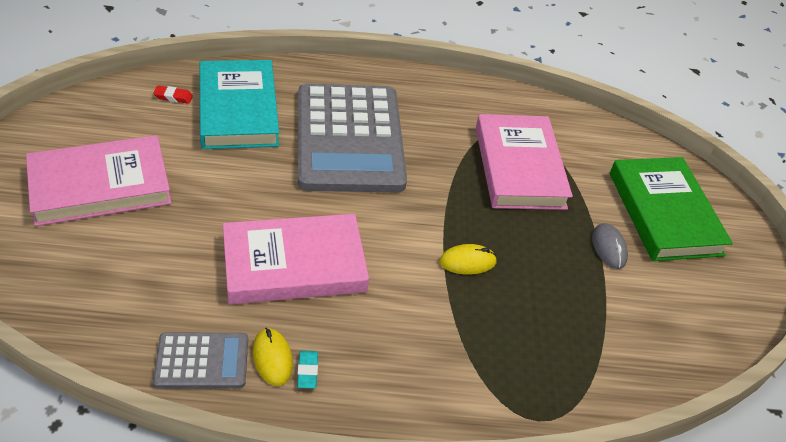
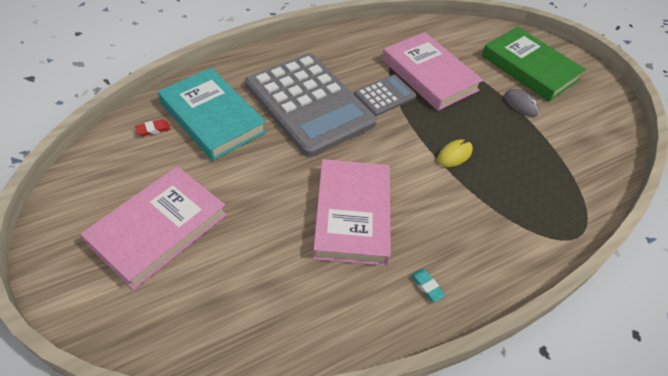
camera: 30 degrees left, 5 degrees up
grey calculator [153,332,248,389] -> grey calculator moved to [354,75,416,116]
pink book [223,214,369,304] -> pink book turned 45 degrees counterclockwise [313,159,391,266]
yellow mouse [253,328,293,386] -> none

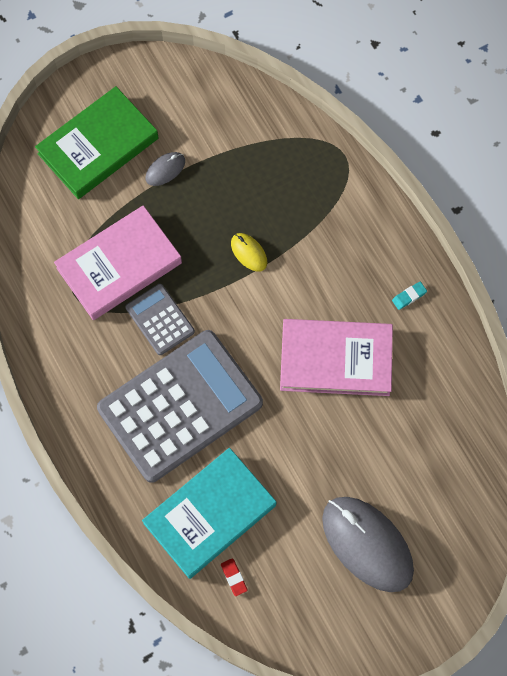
camera: 85 degrees left, 20 degrees up
pink book [80,166,227,290] -> grey mouse [322,497,414,592]

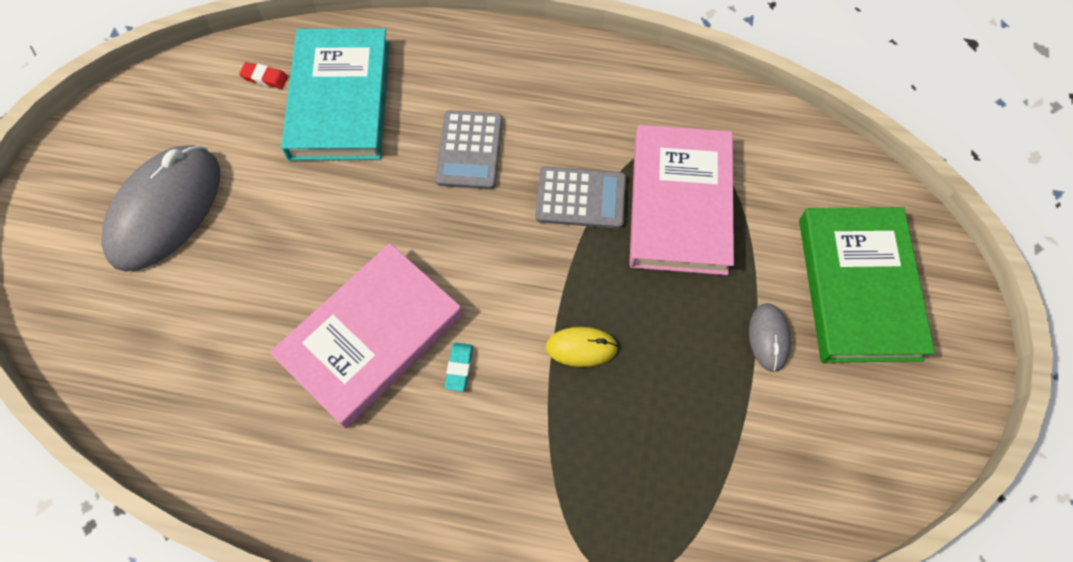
camera: 130 degrees right, 5 degrees down
grey calculator [97,330,263,483] -> grey calculator [435,110,503,189], size x0.46
grey mouse [322,497,414,592] -> grey mouse turned 60 degrees counterclockwise [101,145,220,272]
turquoise eraser [392,282,427,310] -> turquoise eraser moved to [445,343,473,391]

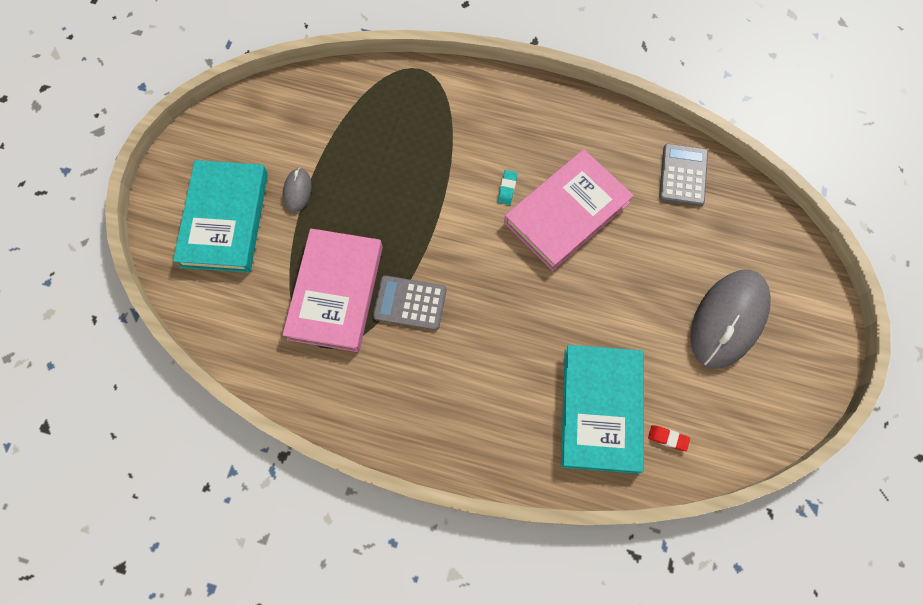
camera: 175 degrees left, 5 degrees up
grey calculator [435,110,503,189] -> grey calculator moved to [659,143,708,206]
yellow mouse [546,327,618,367] -> none
green book [799,207,935,363] -> turquoise book [173,160,268,273]

